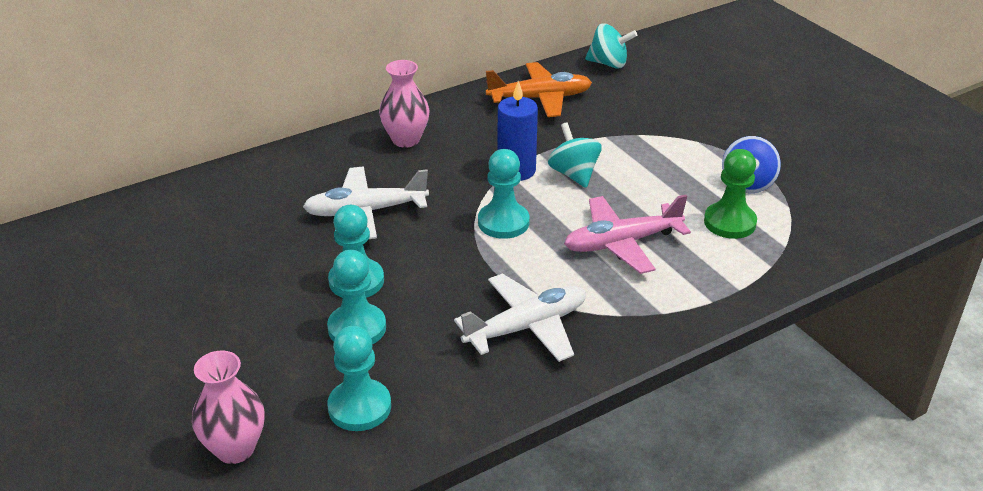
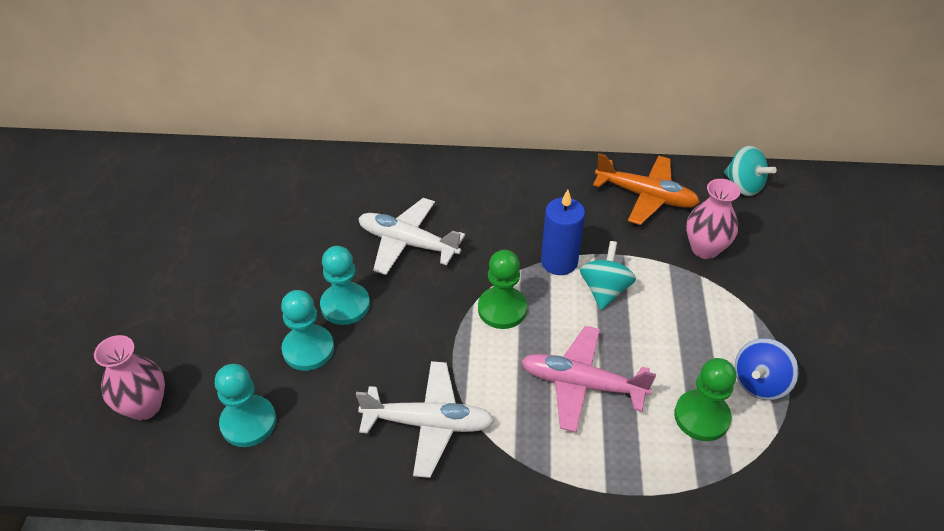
camera: 35 degrees right, 10 degrees up
pink vase [379,60,430,148] -> pink vase moved to [686,179,740,259]
turquoise pawn [478,149,530,239] -> green pawn [478,250,527,329]

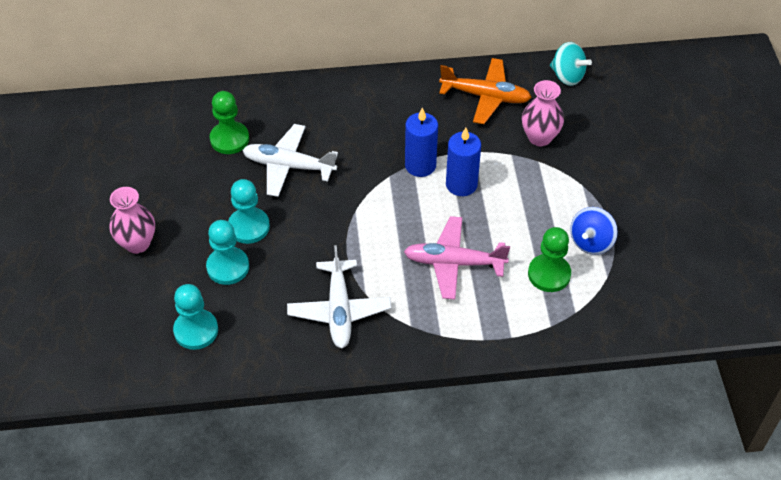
camera: 10 degrees left, 5 degrees up
pink vase [94,335,165,420] -> pink vase moved to [110,187,155,254]
white plane [356,361,495,478] -> white plane turned 90 degrees clockwise [287,245,391,348]
green pawn [478,250,527,329] -> green pawn moved to [210,91,249,154]
turquoise spinning top [580,241,636,310] -> blue candle [446,128,481,196]

